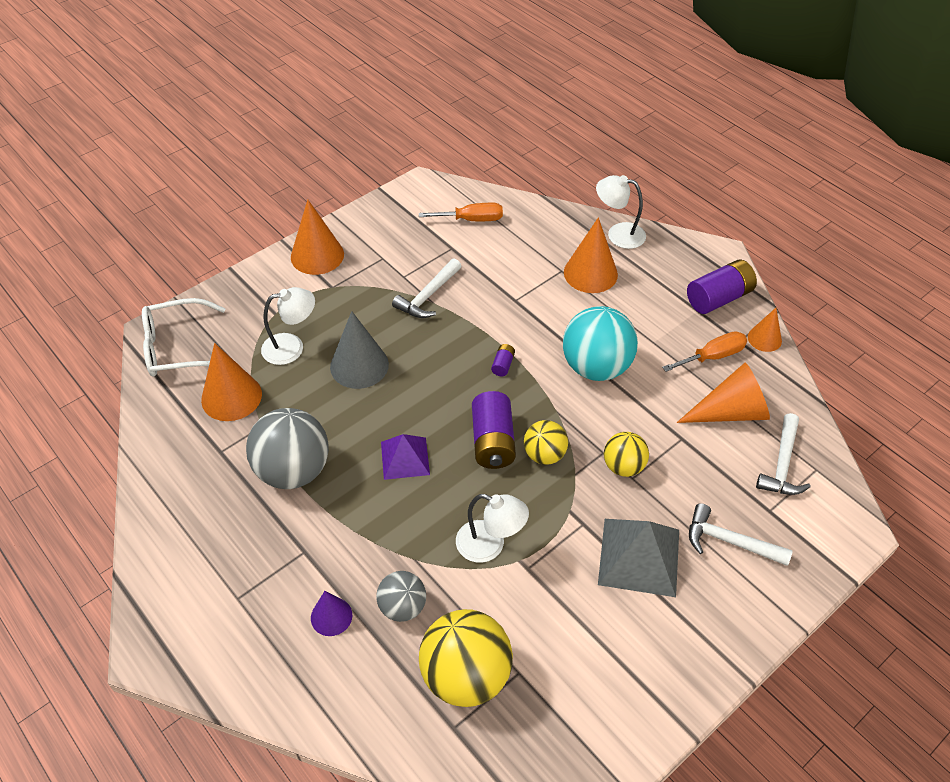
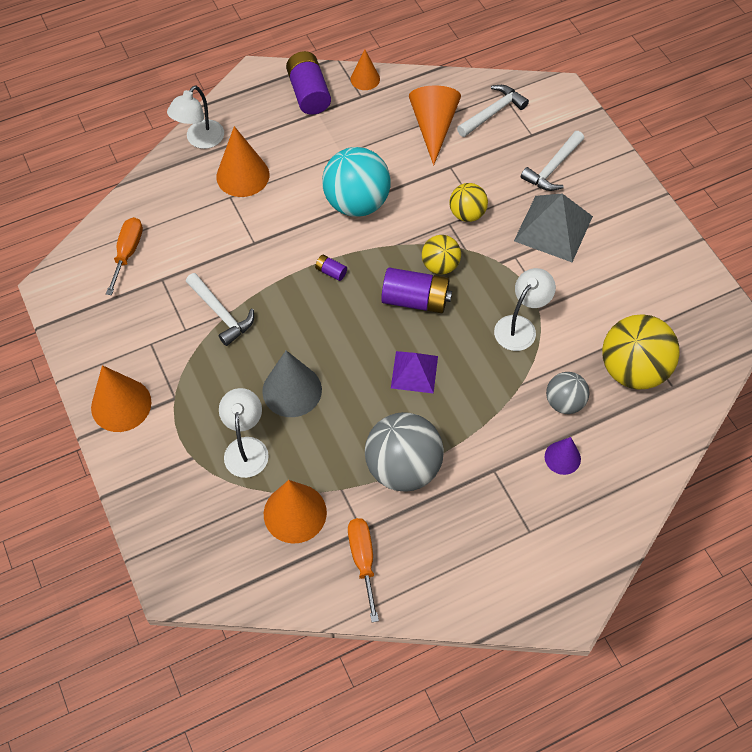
camera: 75 degrees left, 10 degrees up
white glasses [142,298,226,377] -> none
orange screwdriver [662,331,747,372] -> orange screwdriver moved to [348,518,379,622]
white hammer [756,413,811,495] -> white hammer turned 75 degrees counterclockwise [457,85,529,137]

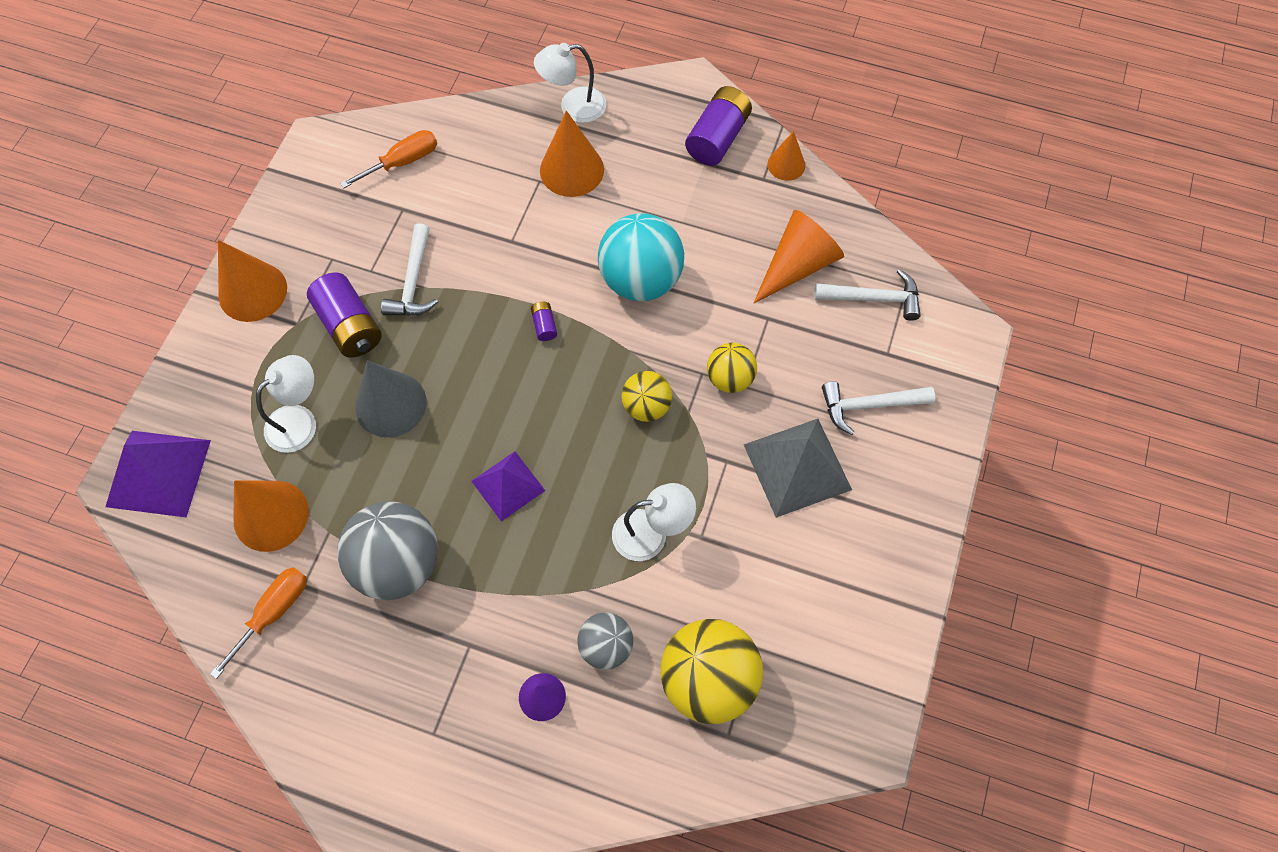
camera: 45 degrees right, 5 degrees up
purple battery [381,268,452,313] -> purple battery moved to [307,272,382,358]
none -> purple pyramid [105,431,211,518]

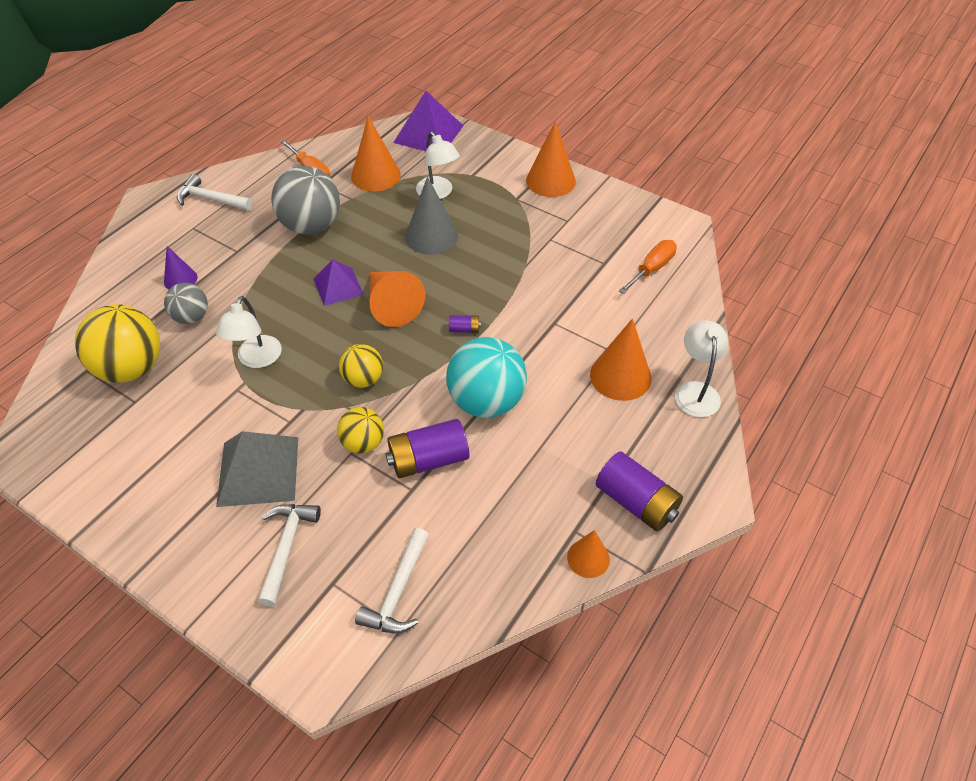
camera: 105 degrees right, 15 degrees down
purple battery [307,272,382,358] -> purple battery moved to [385,419,469,478]
orange screwdriver [340,130,437,189] -> orange screwdriver turned 120 degrees counterclockwise [619,240,677,294]
white hammer [381,223,438,316] -> white hammer moved to [177,174,252,211]
orange cone [754,210,844,303] -> orange cone moved to [370,271,425,327]

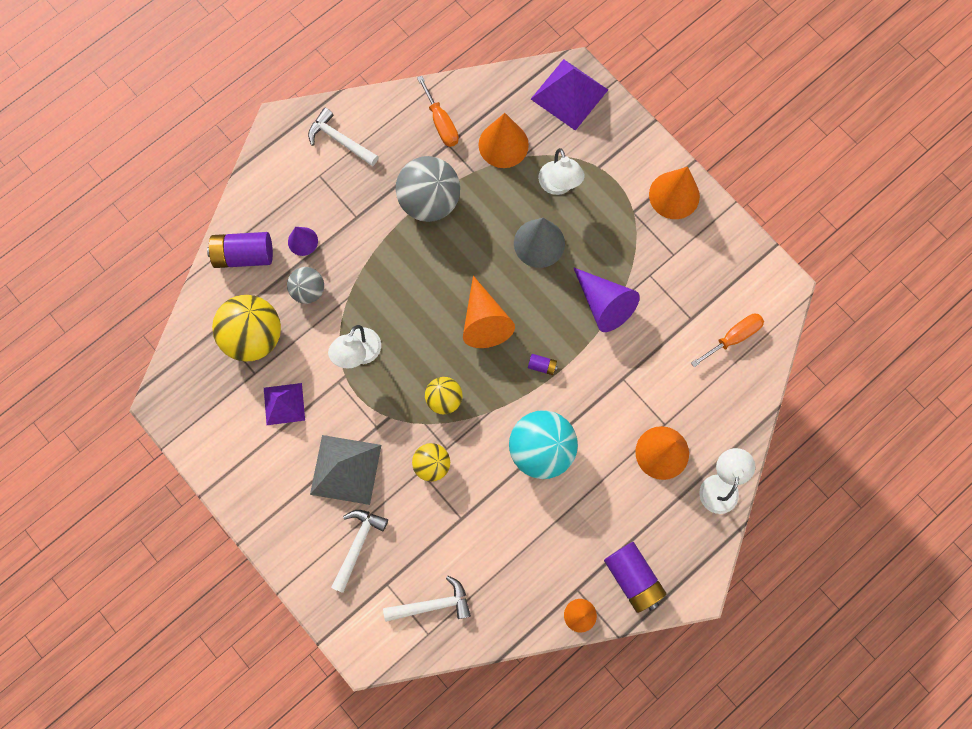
camera: 15 degrees right, 25 degrees up
purple pyramid [313,260,364,306] -> purple pyramid moved to [264,383,305,425]
white hammer [355,528,429,634] -> white hammer turned 135 degrees counterclockwise [383,576,471,622]
purple battery [385,419,469,478] -> purple battery moved to [207,232,273,268]
none -> purple cone [573,267,640,332]

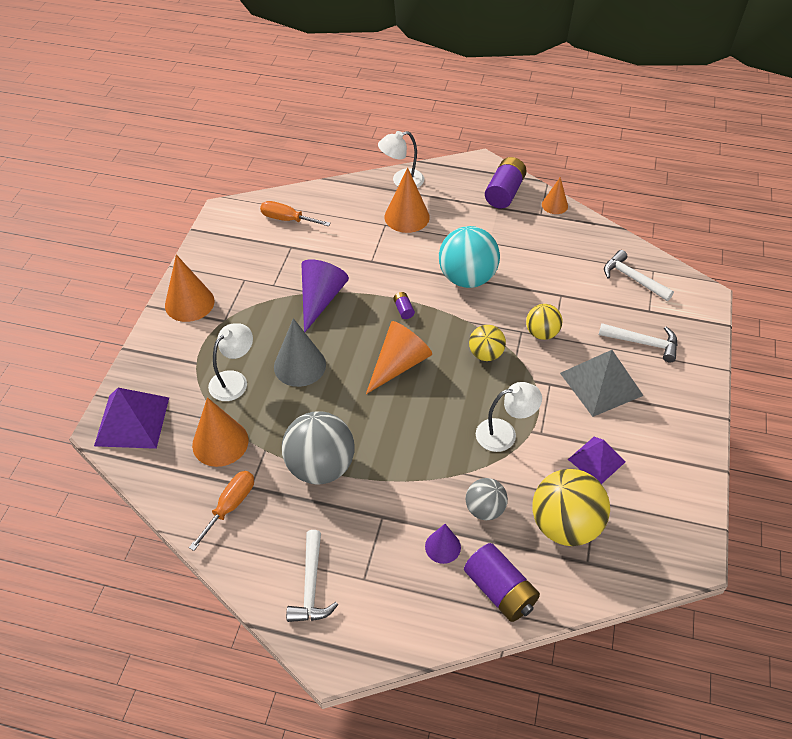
camera: 125 degrees left, 25 degrees down
white hammer [331,510,388,593] -> white hammer turned 150 degrees counterclockwise [599,323,678,362]

